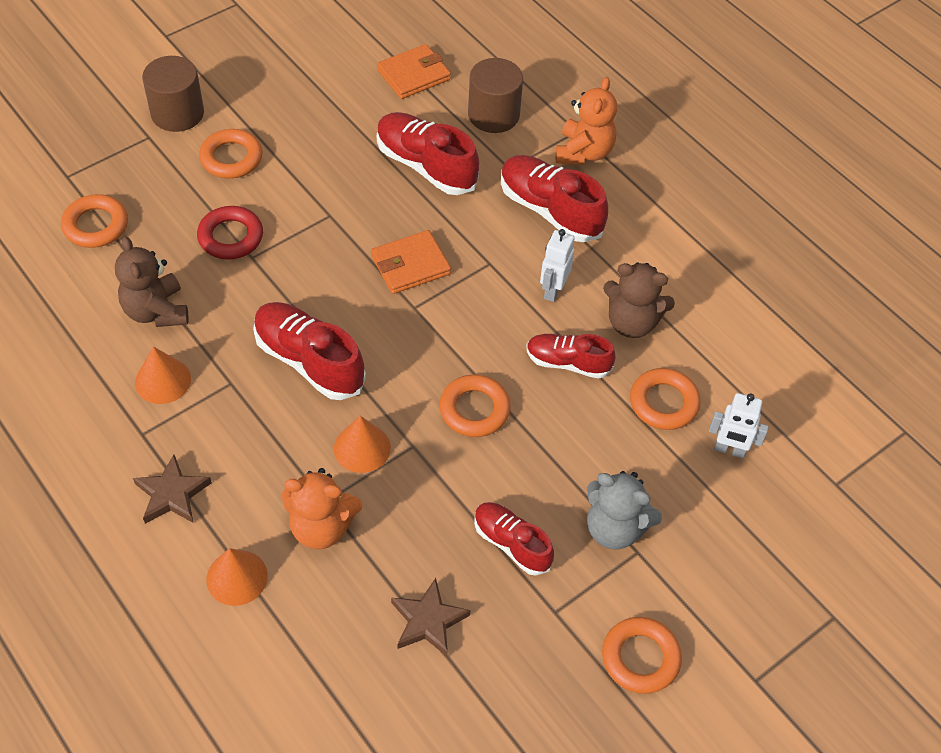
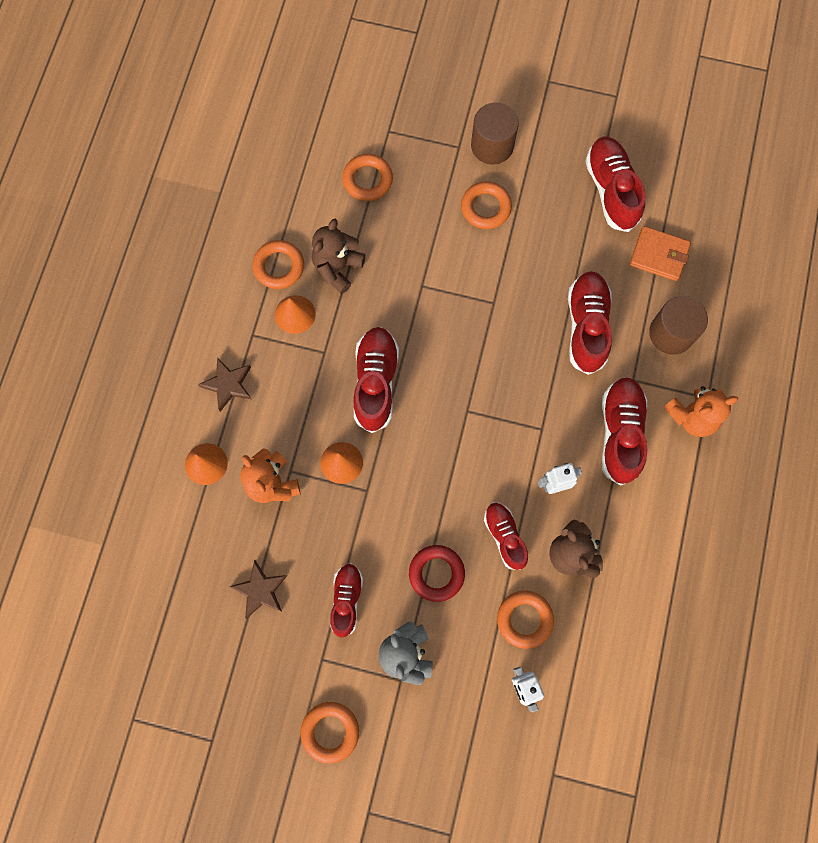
camera: 55 degrees right, 20 degrees up
red ring [197,206,263,260] -> red ring moved to [409,545,465,602]
orange wallet [371,230,451,294] -> none
orange ring [439,375,511,437] -> orange ring moved to [253,240,304,289]
none -> red shoe [586,137,646,232]

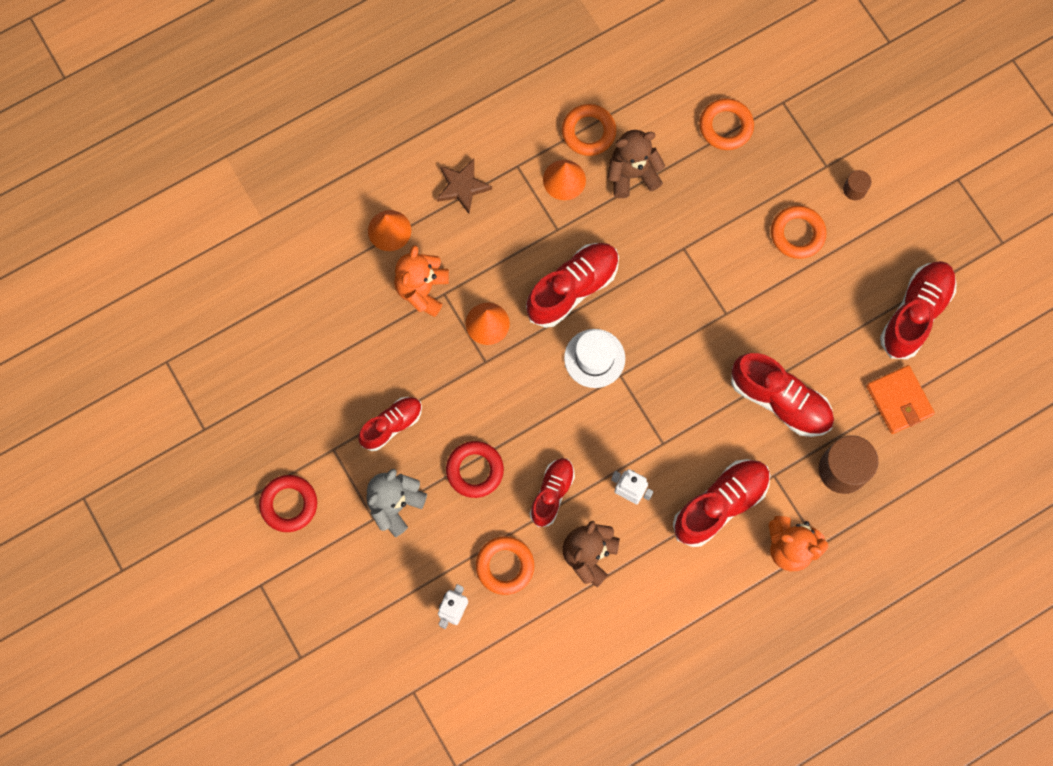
camera: 45 degrees right, 0 degrees up
brown star [229,560,287,619] -> none
orange ring [301,702,359,764] -> red ring [259,475,317,532]
brown cylinder [471,103,519,165] -> brown cylinder [843,170,871,200], size x0.50
red shoe [568,271,612,375] -> red shoe turned 75 degrees clockwise [731,353,834,437]
none -> white hat [564,329,625,388]

